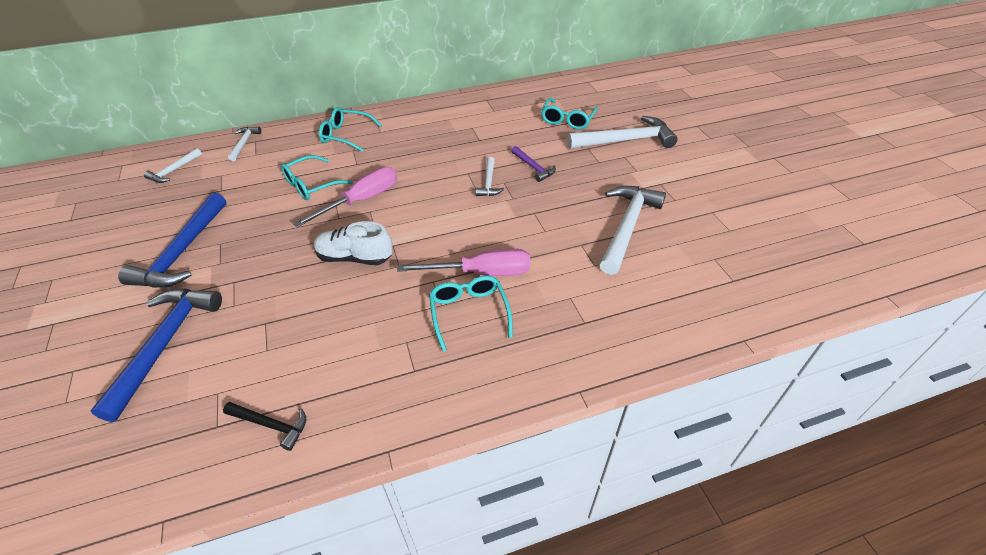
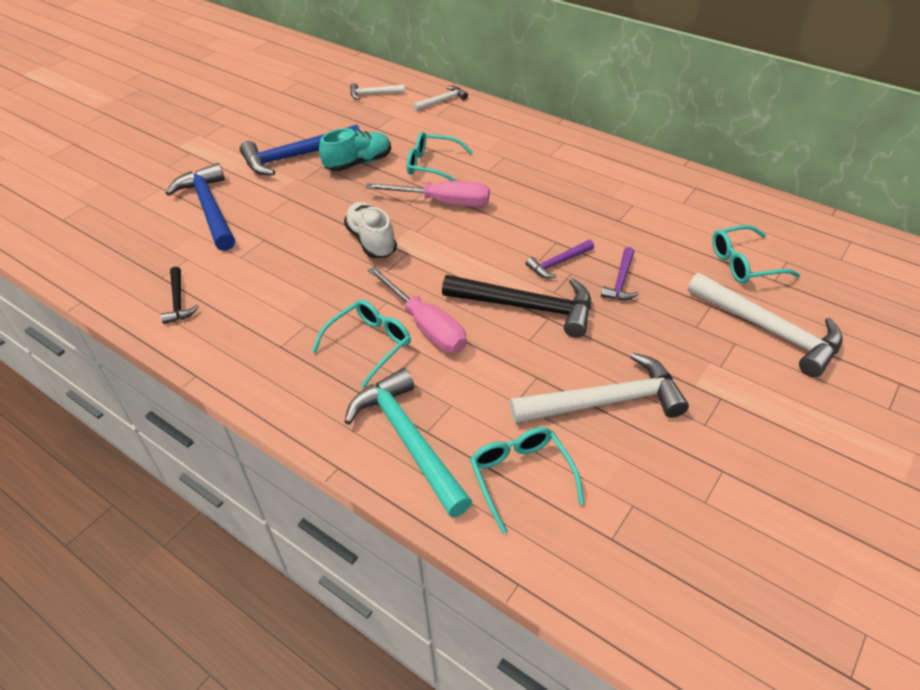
camera: 55 degrees right, 0 degrees up
blue hammer [91,289,222,422] -> blue hammer turned 90 degrees counterclockwise [166,163,235,251]
turquoise glasses [319,107,382,152] -> turquoise glasses moved to [470,427,585,534]
white hammer [475,157,504,196] -> purple hammer [526,240,594,278]
none -> turquoise shoe [319,128,391,171]
none -> turquoise hammer [345,368,472,517]
none -> black hammer [442,275,591,338]

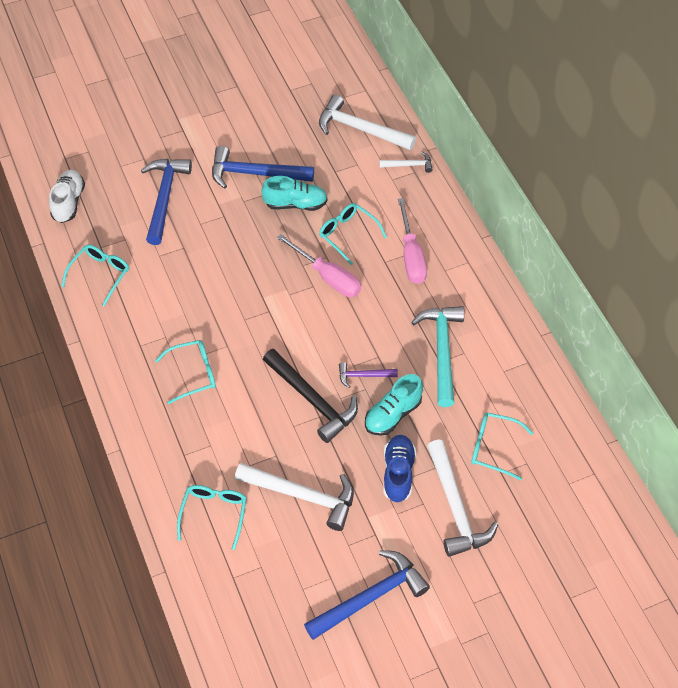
camera: 30 degrees right, 10 degrees up
black hammer [160,267,199,324] -> turquoise glasses [61,245,129,306]
white shoe [344,202,397,258] -> white shoe moved to [49,170,85,223]
turquoise hammer [345,368,472,517] -> turquoise hammer moved to [411,306,464,407]
white hammer [350,83,405,100] -> white hammer [319,95,416,150], size x1.95
pink screwdriver [368,266,467,353] -> pink screwdriver moved to [398,198,427,284]
purple hammer [601,247,639,300] -> turquoise shoe [365,374,423,436]
none -> blue hammer [304,550,430,640]
none -> blue shoe [383,435,416,503]

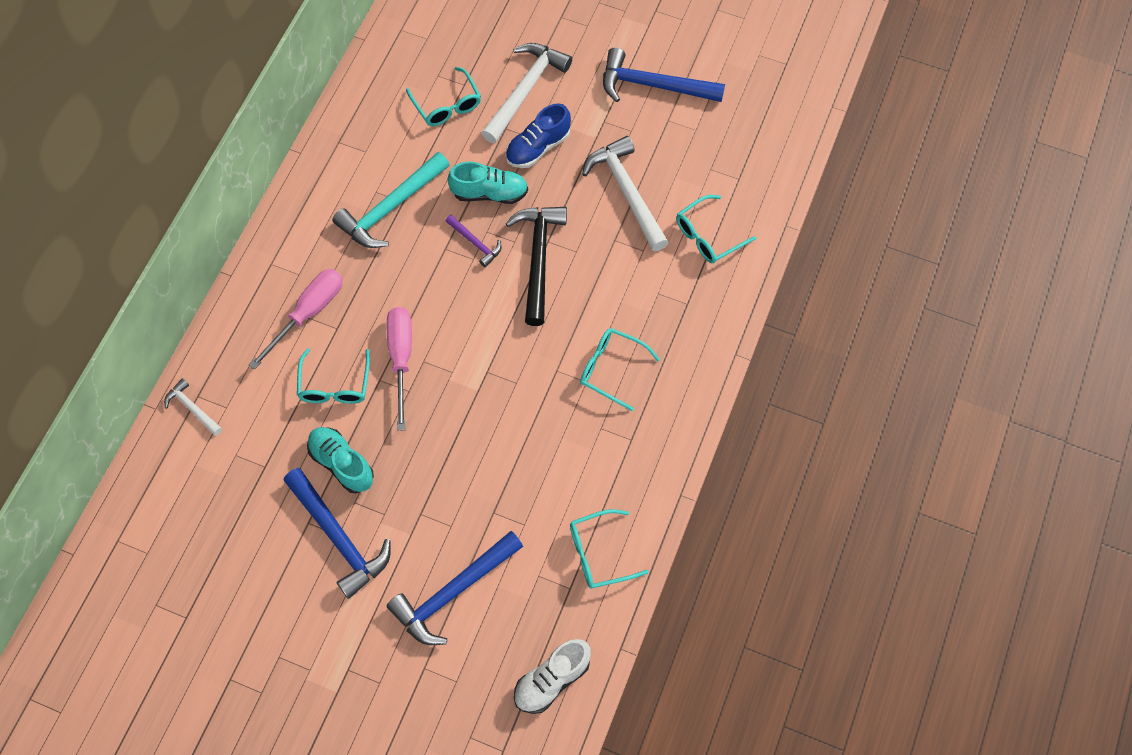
camera: 135 degrees left, 10 degrees up
white hammer [319,95,416,150] -> none

